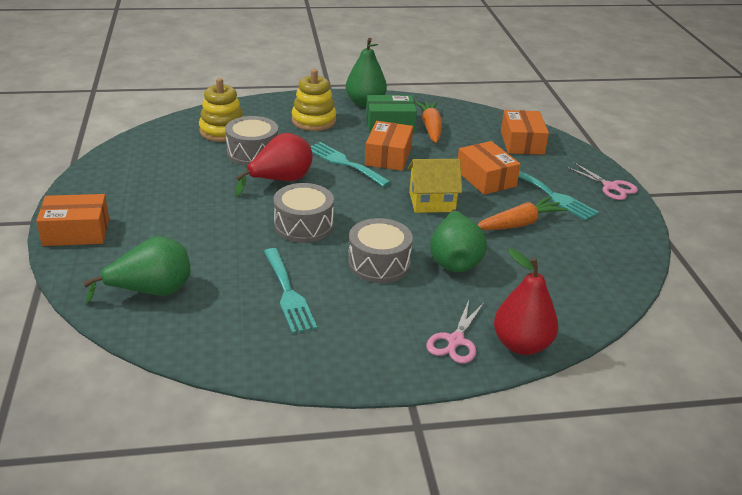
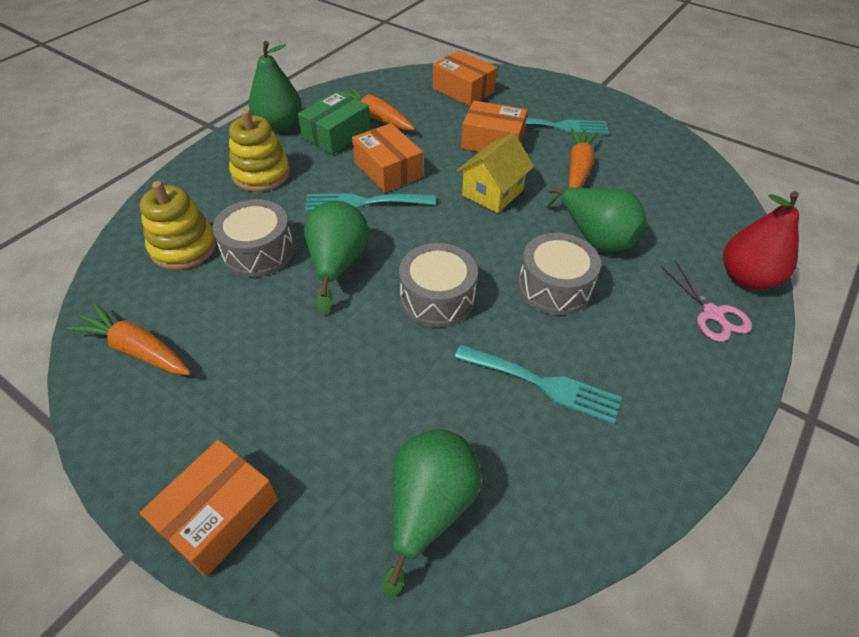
camera: 45 degrees left, 15 degrees up
red pear [235,133,313,196] -> green pear [304,201,370,316]
pink scissors [566,163,638,200] -> none
none -> orange carrot [65,303,191,375]

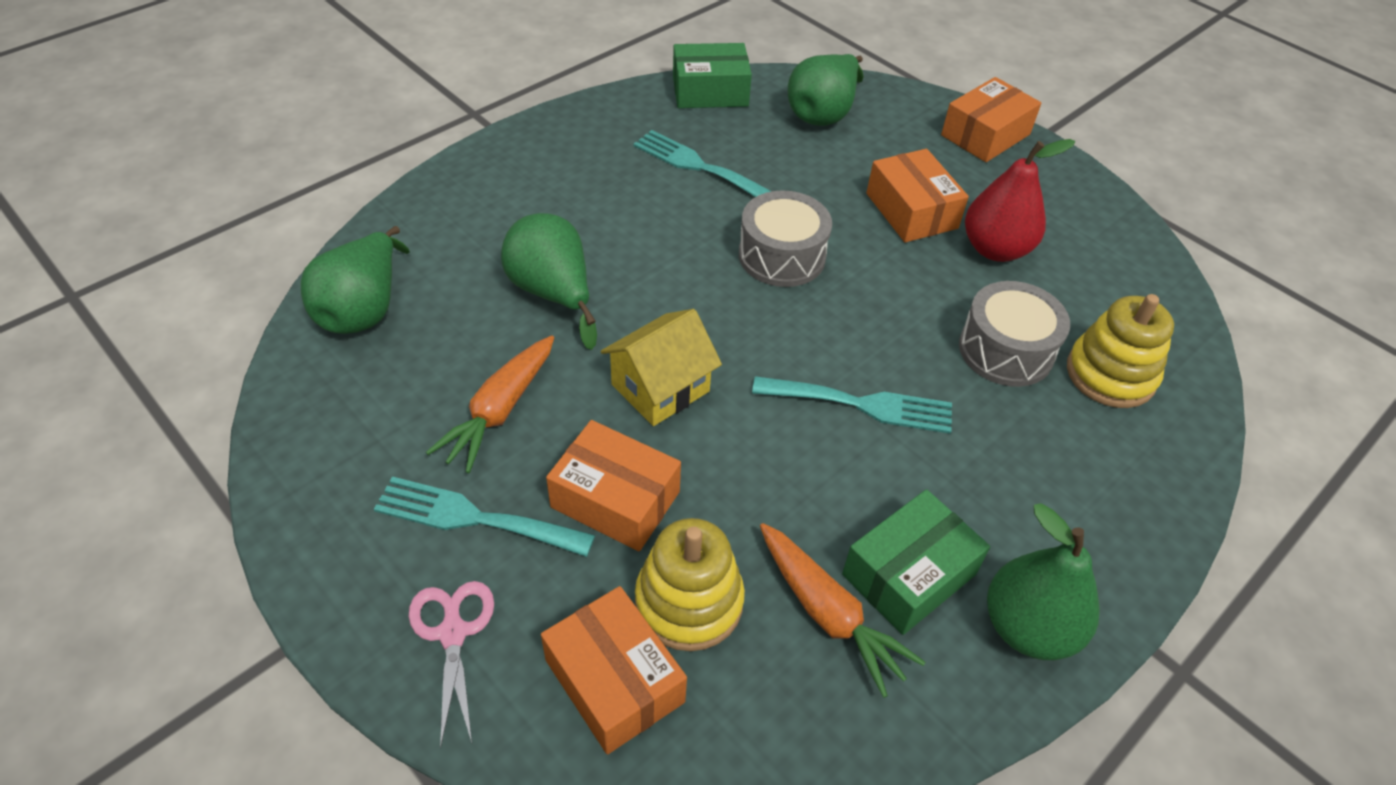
camera: 170 degrees left, 0 degrees up
orange carrot [65,303,191,375] -> none
yellow stacking toy [229,109,290,192] -> yellow stacking toy moved to [635,518,745,651]
green pear [304,201,370,316] -> green pear moved to [301,226,410,334]
orange box [352,123,423,193] -> orange box moved to [866,149,969,242]
grey drum [518,233,601,315] -> none
pink scissors [661,261,752,342] -> pink scissors moved to [409,581,494,749]
red pear [723,191,799,290] -> red pear moved to [965,139,1075,262]
none -> green box [673,43,752,108]

